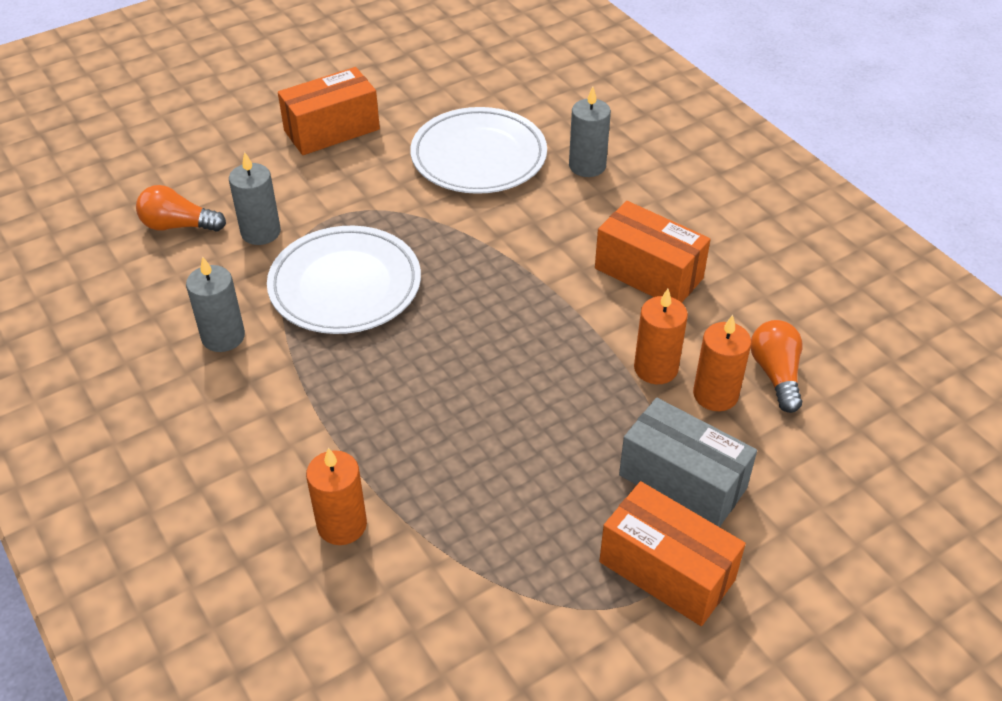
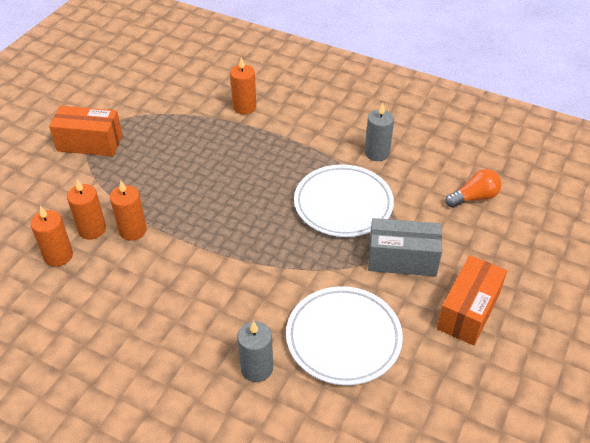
camera: 150 degrees right, 0 degrees up
grey candle [229,152,281,245] -> none
orange box [595,201,711,303] -> none
grey box [619,398,757,527] -> grey box moved to [368,218,442,276]
orange light bulb [751,320,802,413] -> orange candle [31,206,73,267]

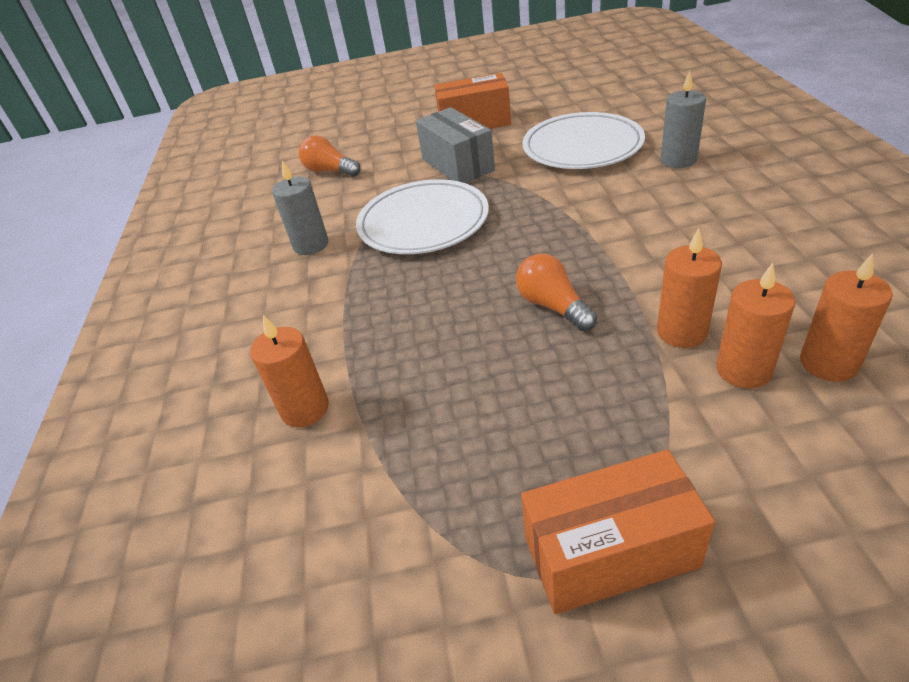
camera: 120 degrees left, 5 degrees down
orange box [49,106,123,156] -> orange box turned 75 degrees counterclockwise [521,450,715,614]
none -> orange light bulb [516,254,597,331]

